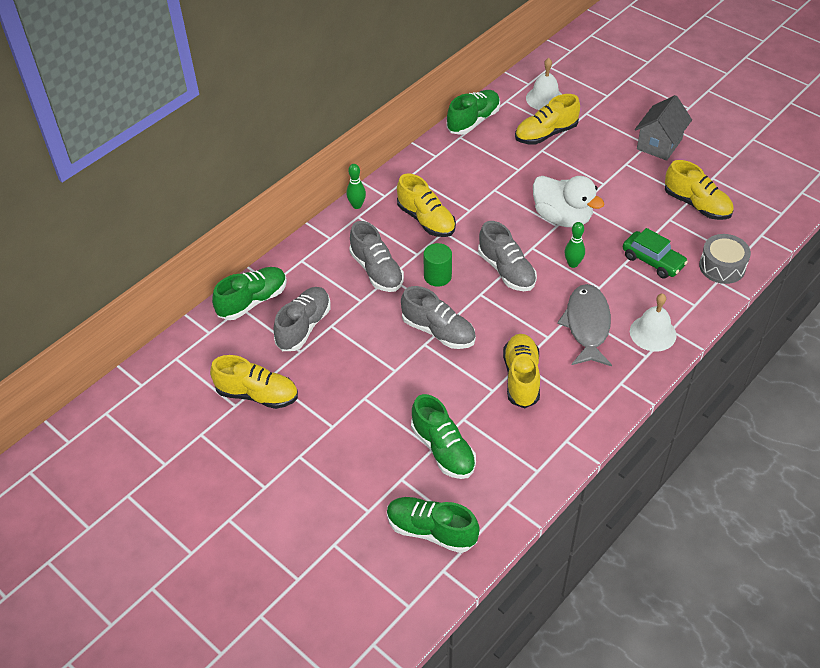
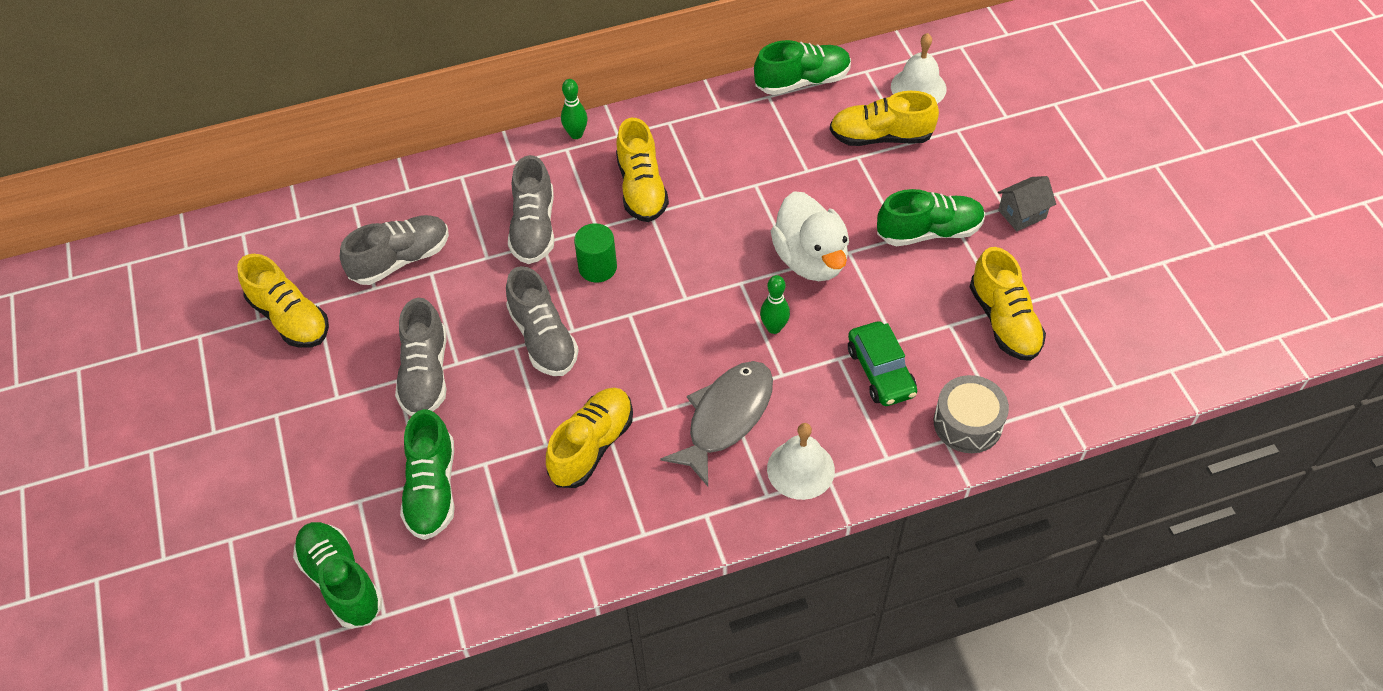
camera: 30 degrees right, 5 degrees up
green shoe [212,267,287,320] -> green shoe moved to [877,189,985,246]
grey shoe [478,221,537,291] -> grey shoe moved to [395,298,447,416]
grey house [635,95,692,161] -> grey house [998,176,1056,231], size x0.64

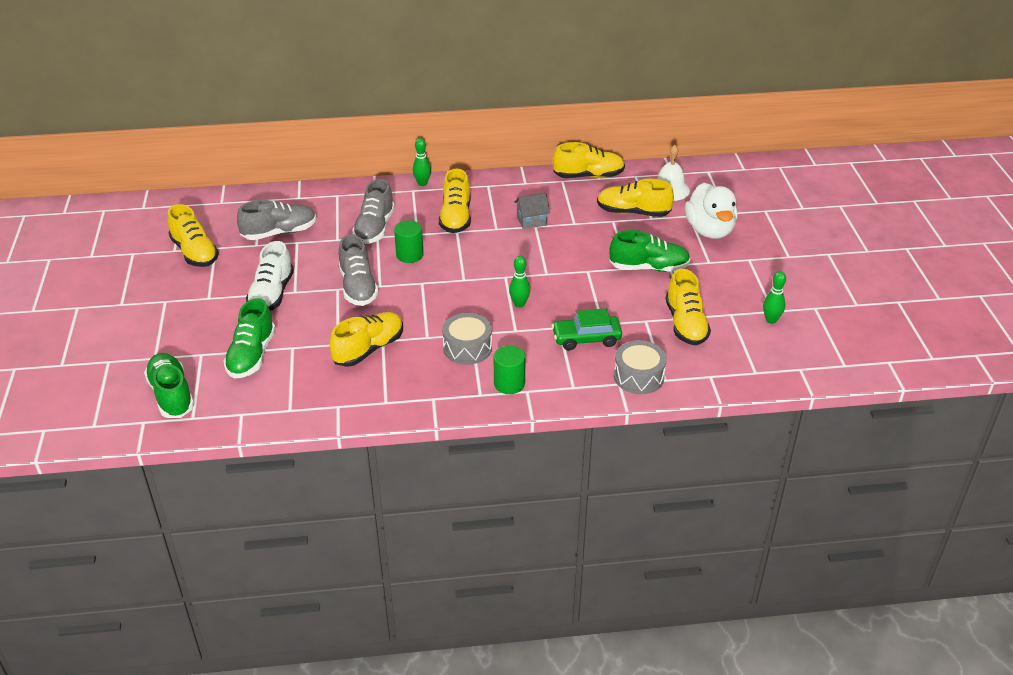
camera: 10 degrees right, 15 degrees down
grey shoe [395,298,447,416] -> white shoe [246,241,294,311]
grey fish [660,361,773,486] -> grey drum [442,313,492,365]
green shoe [754,40,851,95] -> yellow shoe [553,142,625,178]
white bell [767,423,835,500] -> green cylinder [494,346,526,394]
white duck [771,191,849,281] -> white duck moved to [685,183,737,239]
green car [848,321,917,406] -> green car turned 90 degrees clockwise [552,308,622,350]
grey house [998,176,1056,231] -> grey house moved to [515,193,550,229]
none -> green bowling pin [763,271,786,324]

